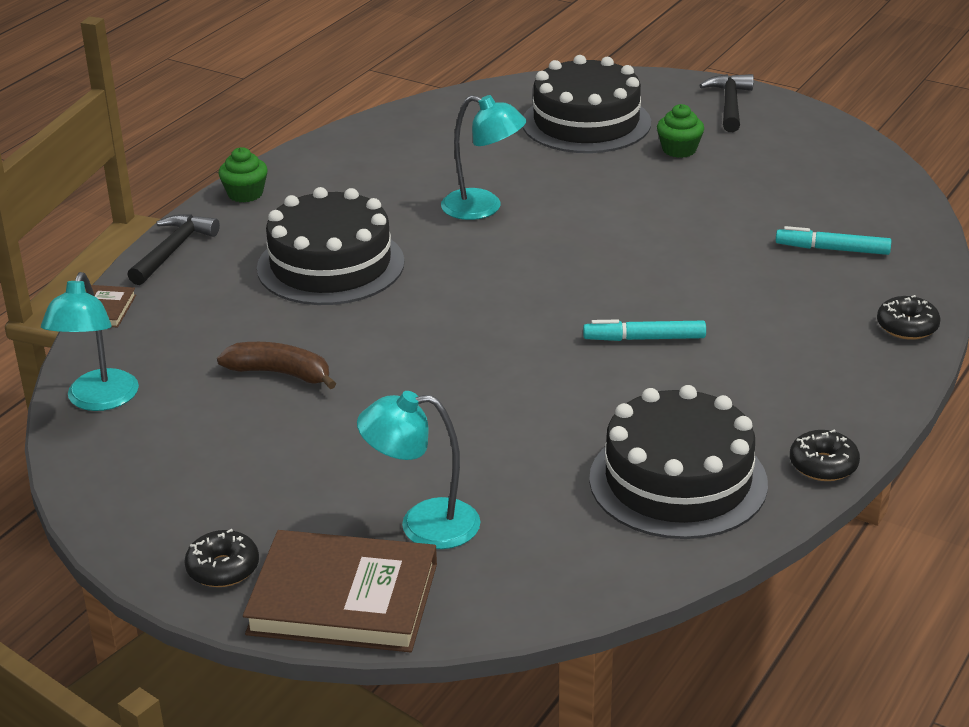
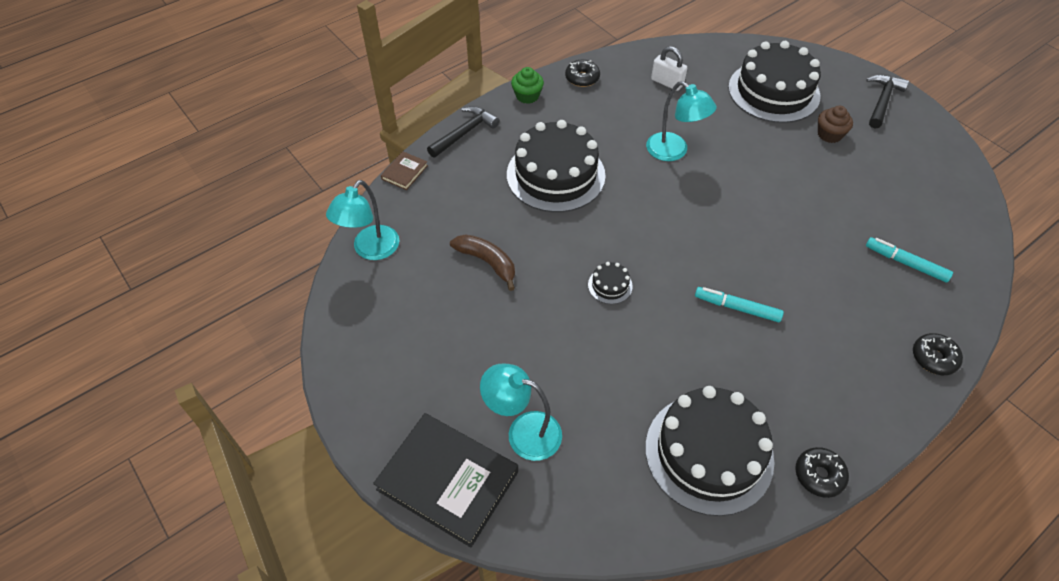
camera: 20 degrees right, 20 degrees up
black donut [184,529,259,587] -> black donut moved to [565,60,600,87]
brown book [243,530,437,653] -> black book [373,413,518,547]
green cupcake [657,104,704,158] -> brown cupcake [818,106,853,143]
none -> black cake [588,262,633,304]
none -> white padlock [651,46,687,91]

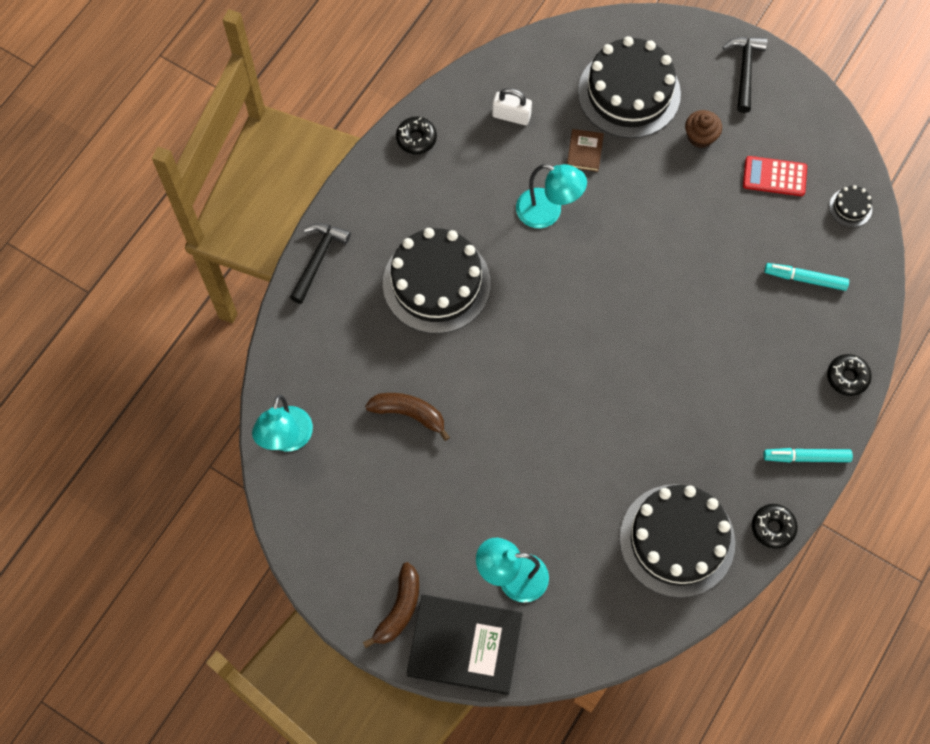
camera: 20 degrees left, 15 degrees up
brown book [381,151,428,190] -> brown book moved to [567,129,604,172]
green cupcake [511,67,544,104] -> none
black cake [588,262,633,304] -> black cake moved to [829,185,872,227]
turquoise marker [695,287,784,322] -> turquoise marker moved to [763,448,853,462]
none -> brown banana [363,562,419,648]
none -> red calculator [743,156,807,196]

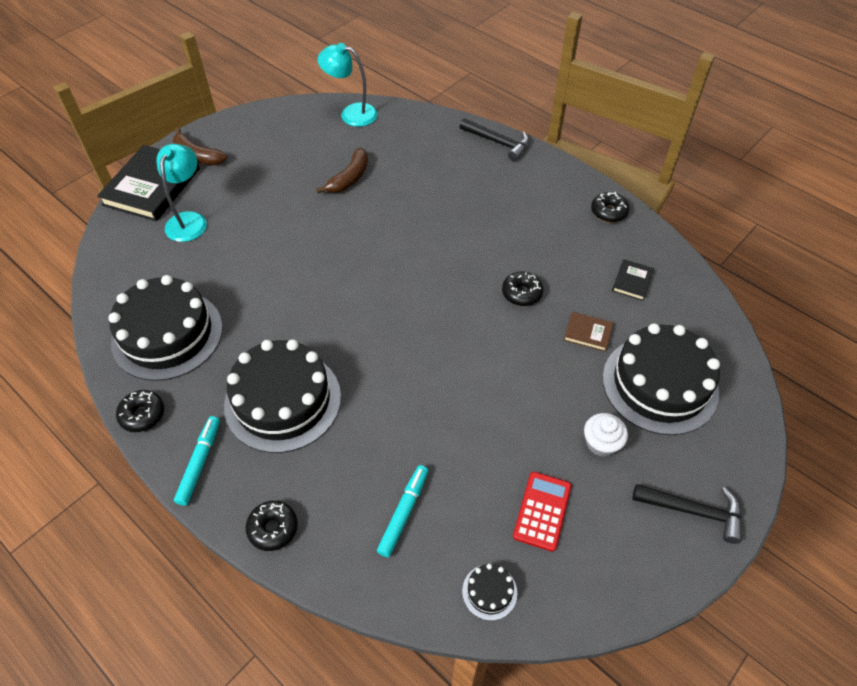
camera: 100 degrees right, 15 degrees down
black cake [383,228,491,334] -> black cake moved to [224,339,341,453]
white padlock [492,88,532,125] -> black book [612,259,654,301]
turquoise lamp [516,164,587,228] -> black donut [502,271,543,306]
brown cupcake [685,110,722,148] -> white cupcake [584,413,628,457]

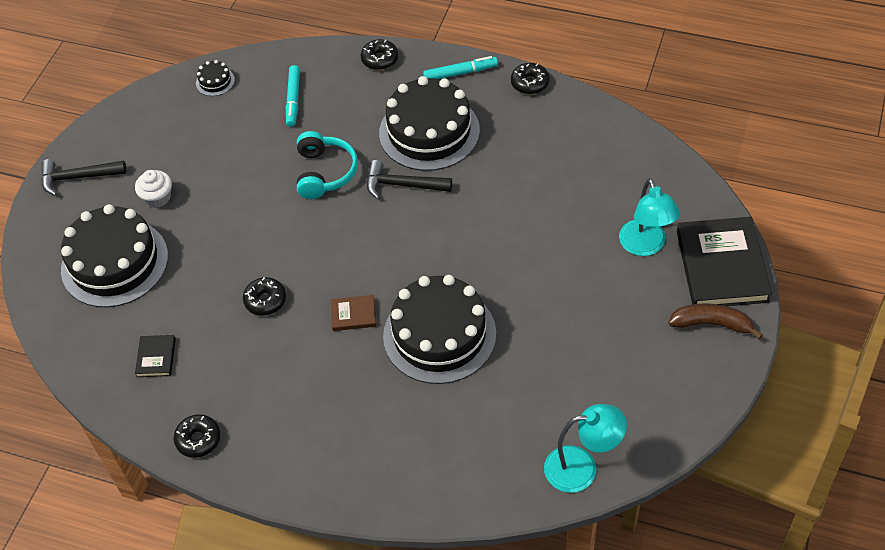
camera: 160 degrees right, 0 degrees up
black cake [108,275,223,381] -> black cake moved to [383,275,496,384]
turquoise marker [174,416,220,506] -> turquoise marker turned 90 degrees counterclockwise [423,56,498,79]
brown banana [316,148,368,193] -> none
black hammer [460,118,529,161] -> black hammer moved to [367,160,452,199]
red calculator [513,472,571,552] -> none
brown book [564,312,613,352] -> brown book moved to [331,295,376,331]
none -> turquoise headphones [297,131,358,199]

